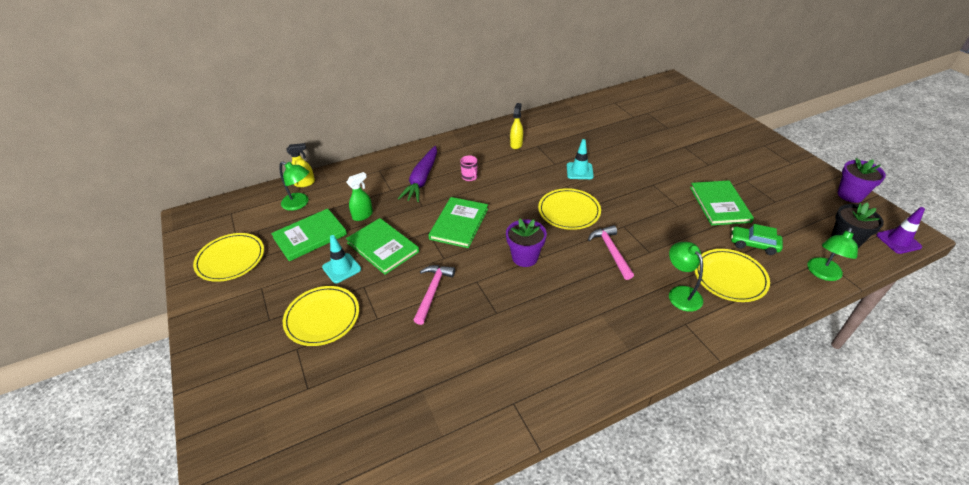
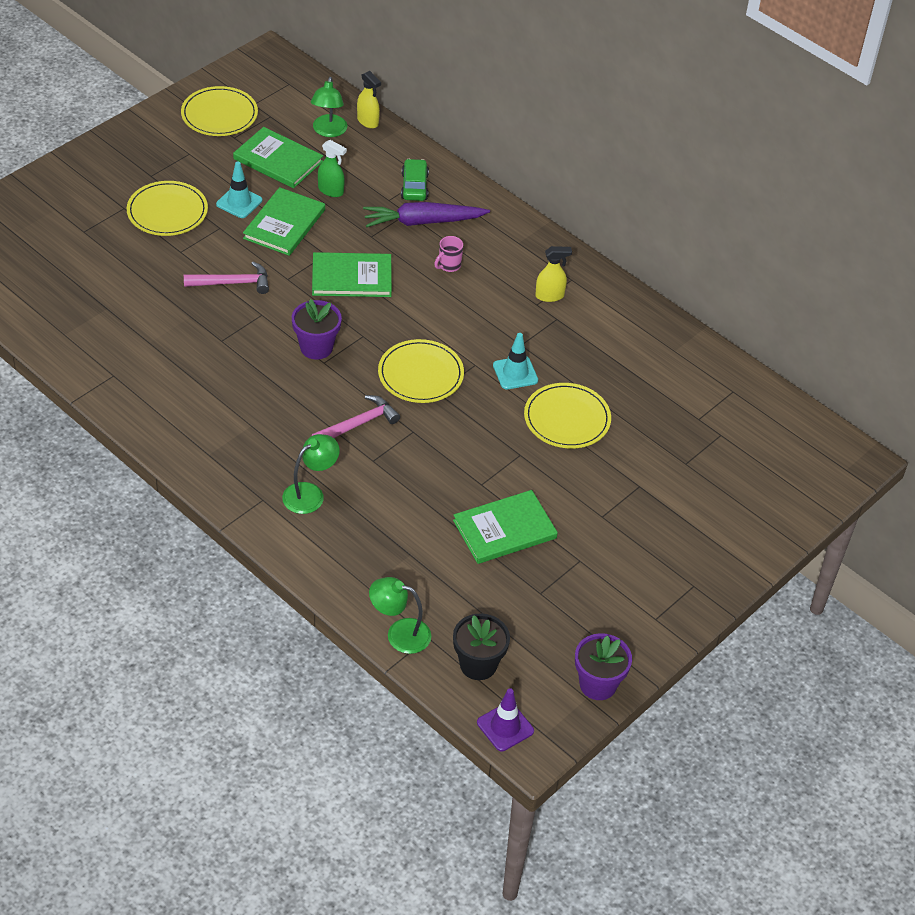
camera: 65 degrees right, 5 degrees up
yellow plate [694,249,770,302] -> yellow plate moved to [524,383,611,448]
green car [731,224,783,255] -> green car moved to [401,159,429,201]

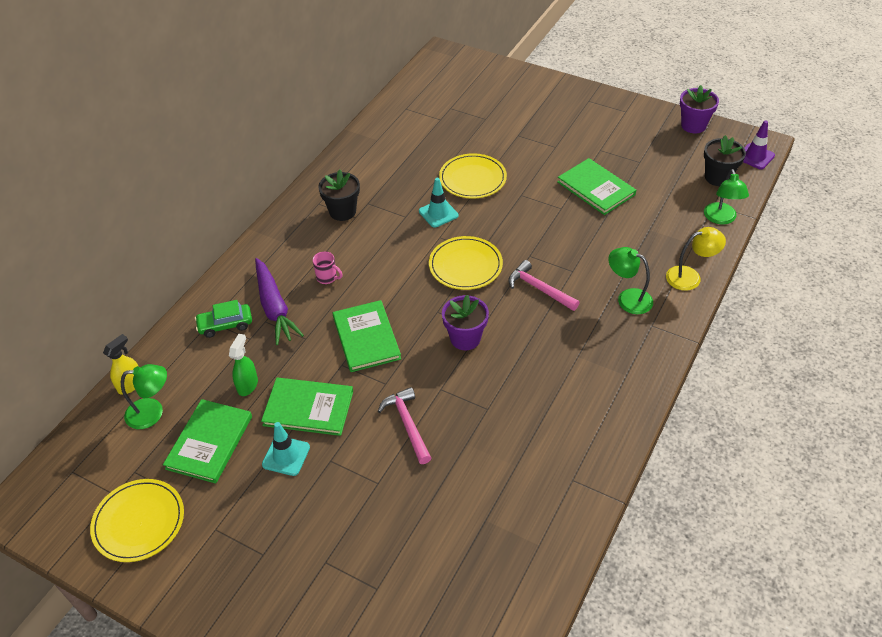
camera: 100 degrees left, 0 degrees up
yellow plate [127,181,208,236] -> none
yellow spray bottle [535,246,572,302] -> black flower pot [318,170,360,221]
none -> yellow lamp [666,227,726,291]

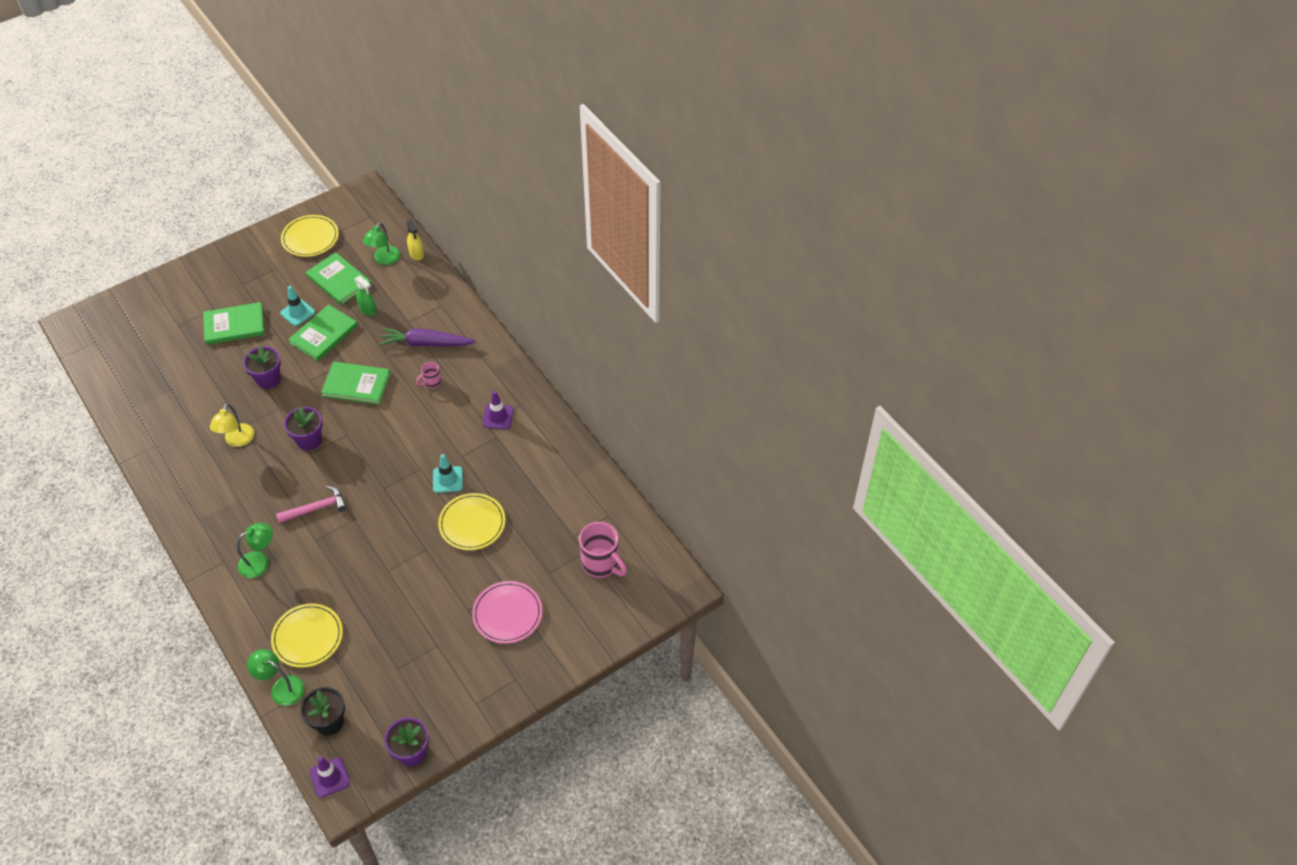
camera: 115 degrees right, 5 degrees up
green car [195,300,252,338] -> none
black flower pot [318,170,360,221] -> purple traffic cone [483,391,514,429]
pink hammer [378,387,431,464] -> purple flower pot [243,346,281,389]
yellow plate [429,236,503,290] -> yellow plate moved to [271,603,343,668]
green book [557,158,636,215] -> green book moved to [203,302,265,345]
yellow lamp [666,227,726,291] -> yellow lamp moved to [210,404,254,447]
none -> pink plate [472,581,542,644]
none -> pink mug [579,522,627,578]

